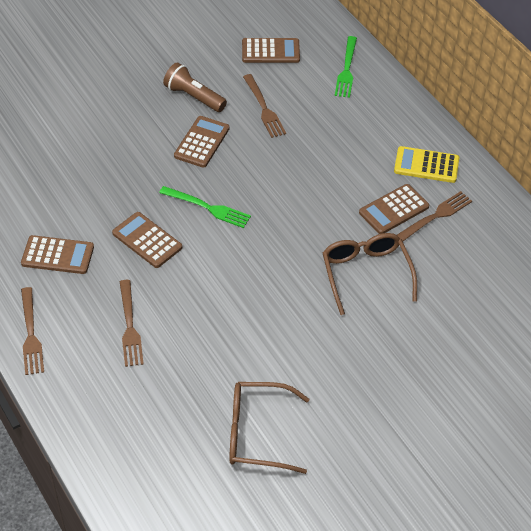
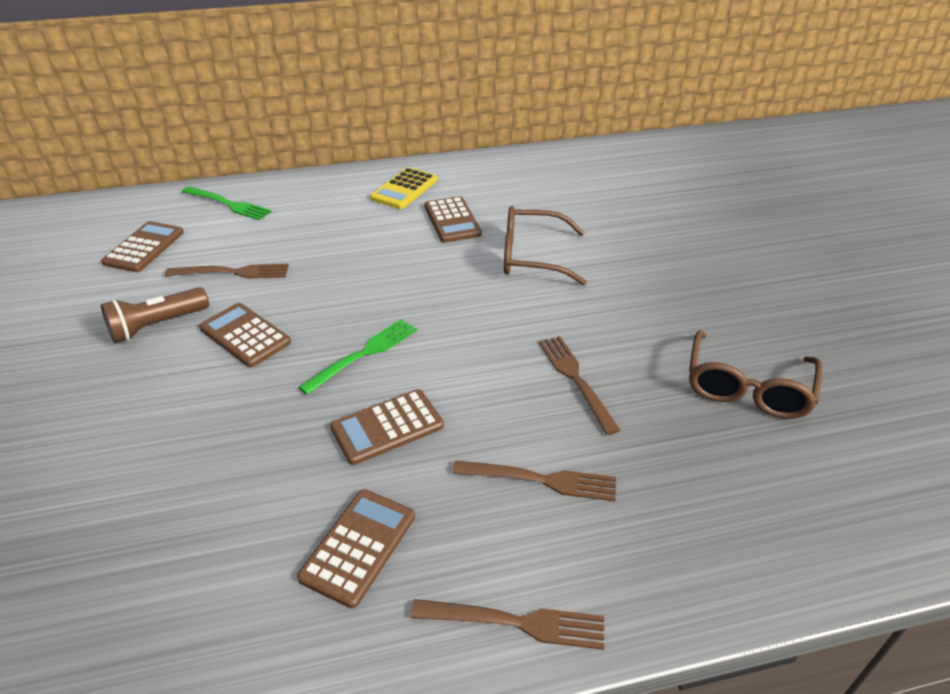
camera: 70 degrees left, 10 degrees down
brown fork [397,191,472,241] -> brown fork moved to [539,336,621,435]

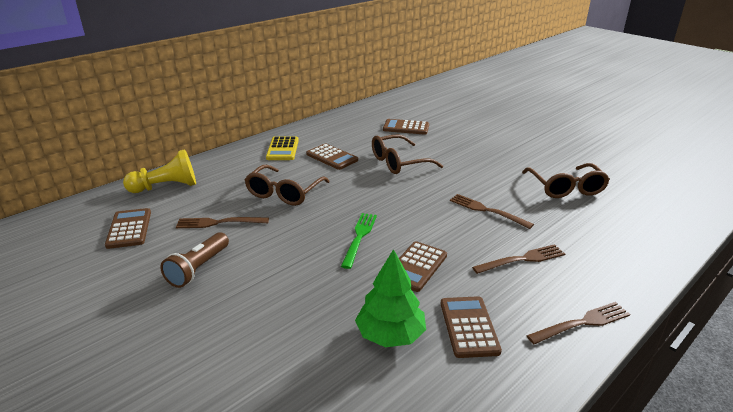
camera: 30 degrees left, 10 degrees down
brown fork [165,264,289,279] -> brown fork turned 150 degrees counterclockwise [176,217,269,228]
green fork [182,186,272,220] -> yellow pawn [123,149,196,193]
brown calculator [199,303,291,367] -> brown calculator moved to [383,119,429,135]
none -> brown glasses [245,165,330,206]
none -> green tree [355,249,426,347]

